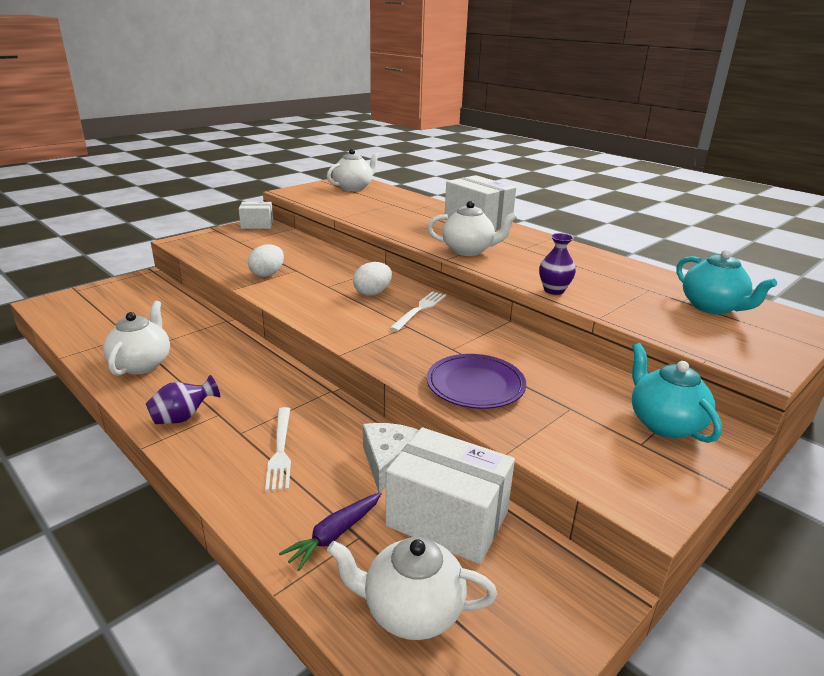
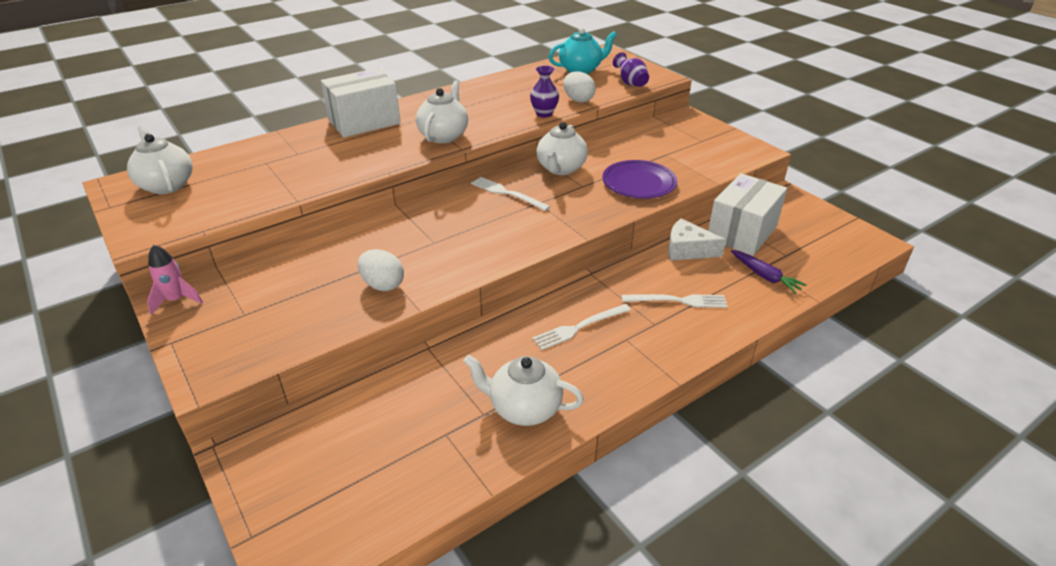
camera: 80 degrees left, 10 degrees up
purple vase [146,375,220,424] -> purple vase moved to [613,52,649,87]
white box [239,202,273,229] -> pink rocket [147,245,203,315]
white teapot [327,537,497,640] -> white teapot moved to [537,122,588,175]
white egg [353,262,392,296] -> white egg moved to [563,71,596,103]
turquoise teapot [632,343,722,443] -> none
none -> white fork [532,304,631,350]

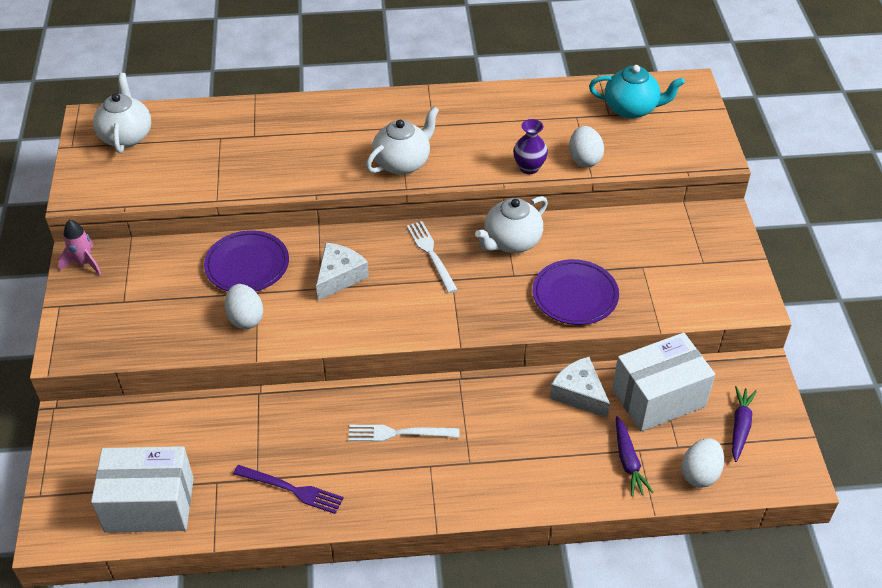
camera: 30 degrees right, 10 degrees up
white box [321,68,401,137] -> white box moved to [91,446,194,533]
white teapot [463,355,584,426] -> purple fork [233,465,344,514]
purple vase [613,52,649,87] -> none
white fork [622,294,728,308] -> none
none -> purple plate [204,230,289,292]
none -> white cheese [316,243,369,300]
none -> white egg [681,438,724,488]
none -> purple carrot [732,386,757,462]

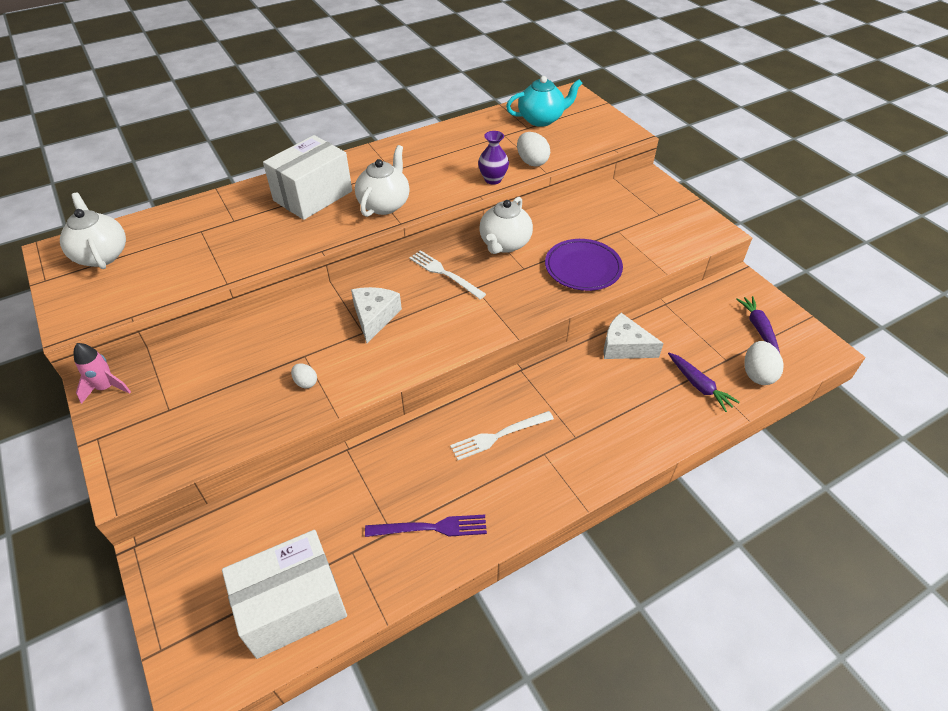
camera: 25 degrees left, 0 degrees up
purple plate [204,230,289,292] -> none
white egg [224,284,263,329] -> white egg [291,363,317,389], size x0.58
white box [612,333,715,431] -> white box moved to [263,135,352,220]

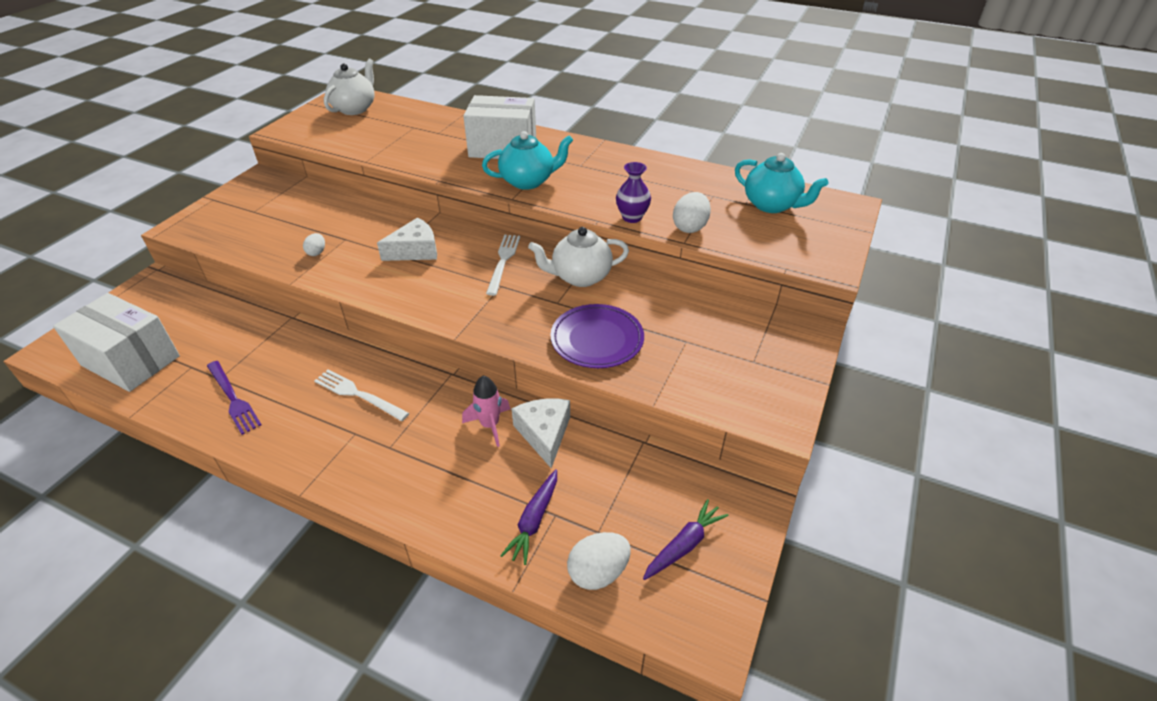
camera: 55 degrees right, 5 degrees down
pink rocket [74,343,131,404] -> pink rocket moved to [462,376,510,447]
white teapot [355,145,410,217] -> turquoise teapot [482,131,573,190]

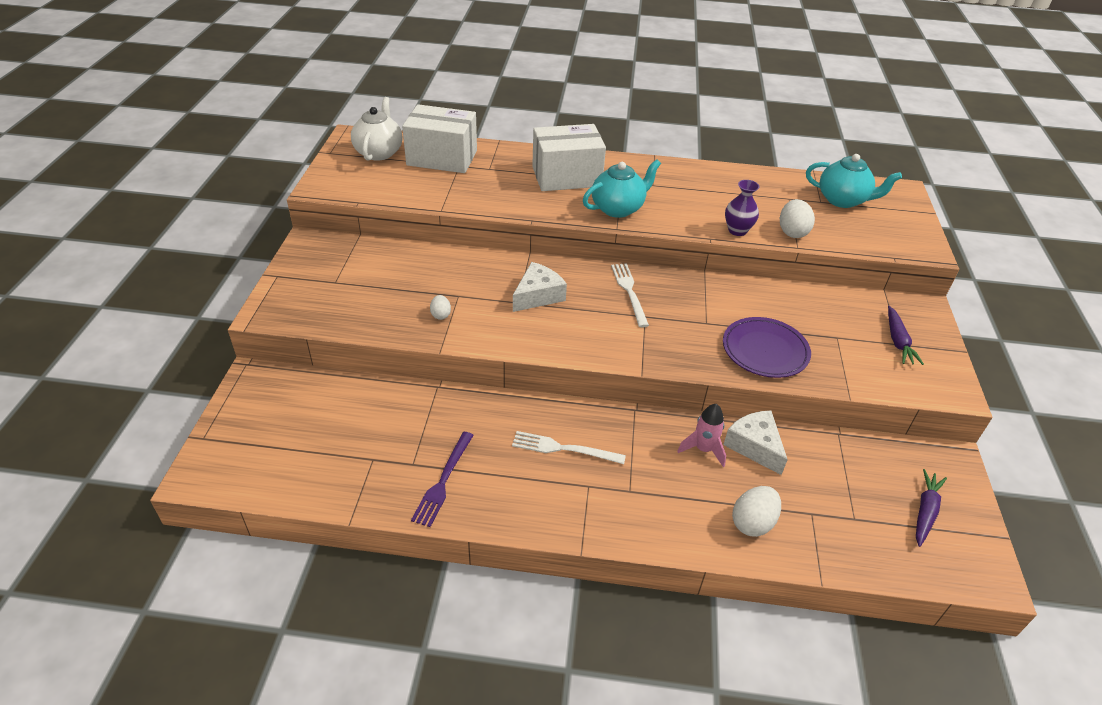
camera: 20 degrees left, 0 degrees up
white box [53,293,180,392] -> white box moved to [402,104,477,173]
purple fork [207,361,262,435] -> purple fork turned 75 degrees clockwise [411,432,474,527]
purple carrot [500,469,557,565] -> purple carrot moved to [888,306,924,365]
white teapot [528,227,629,287] -> none
white egg [567,532,631,590] -> white egg moved to [732,486,781,537]

